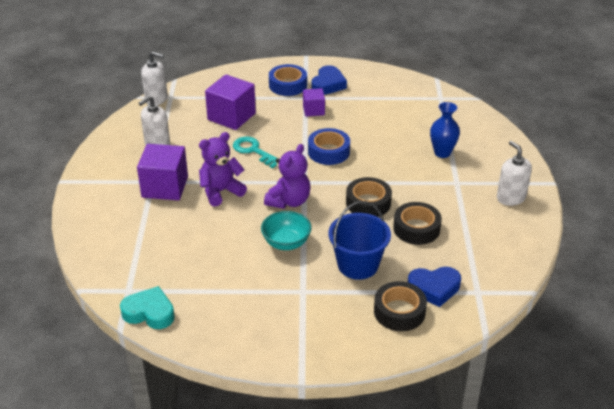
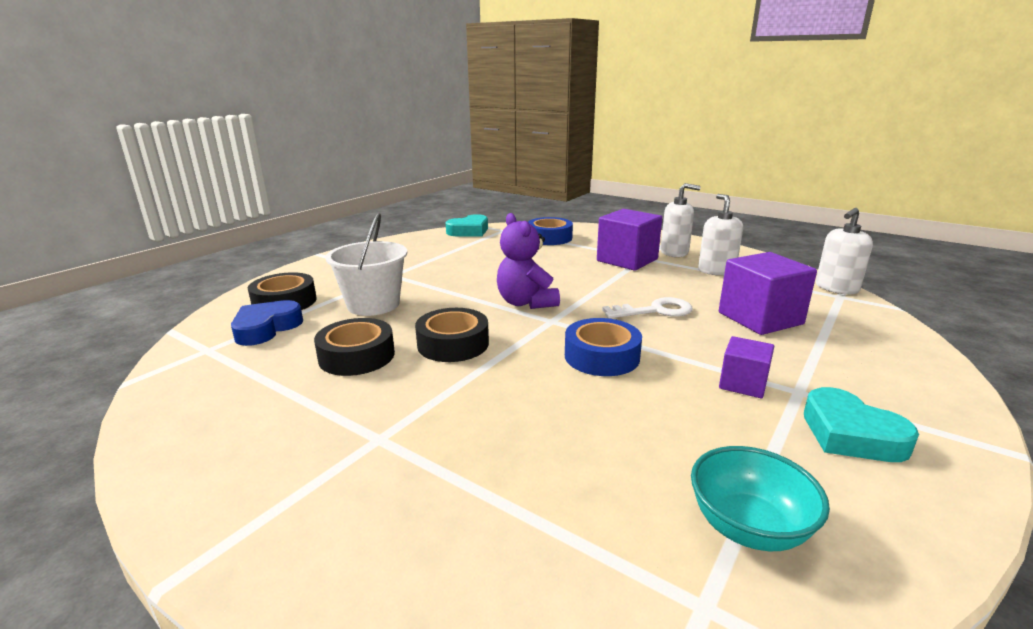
camera: 125 degrees right, 15 degrees down
purple teddy bear [199,132,247,207] -> none
turquoise key [233,137,279,168] -> white key [602,297,693,318]
turquoise bowl [261,211,312,250] -> turquoise bowl moved to [691,446,830,551]
blue tape [269,64,307,96] -> blue tape moved to [528,217,573,245]
blue heart [312,65,347,95] -> turquoise heart [804,387,919,462]
blue bucket [329,201,391,280] -> white bucket [325,213,407,316]
blue vase [430,102,460,158] -> none
white soap dispenser [497,141,532,206] -> white soap dispenser moved to [661,183,701,257]

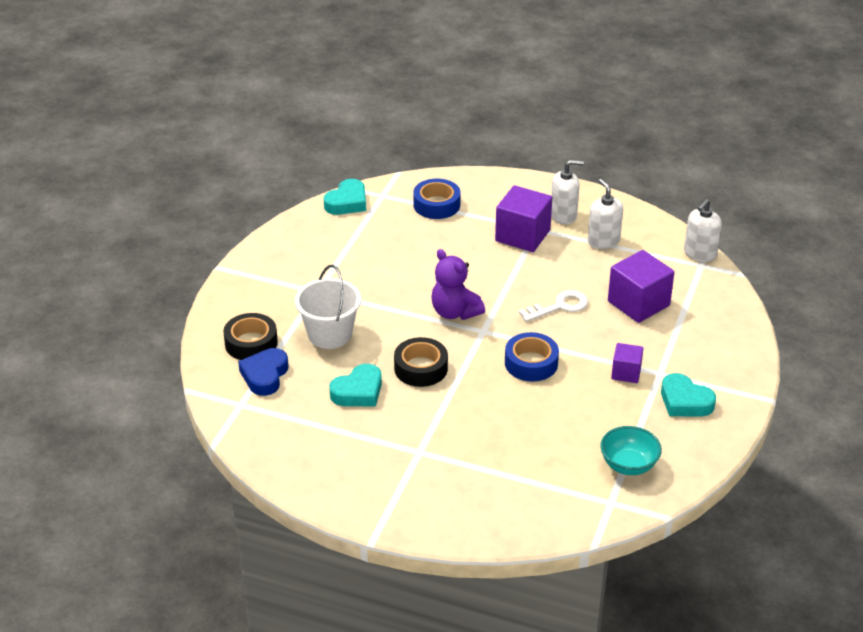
camera: 15 degrees left, 15 degrees up
black tape [314,318,395,376] -> turquoise heart [329,364,382,407]

